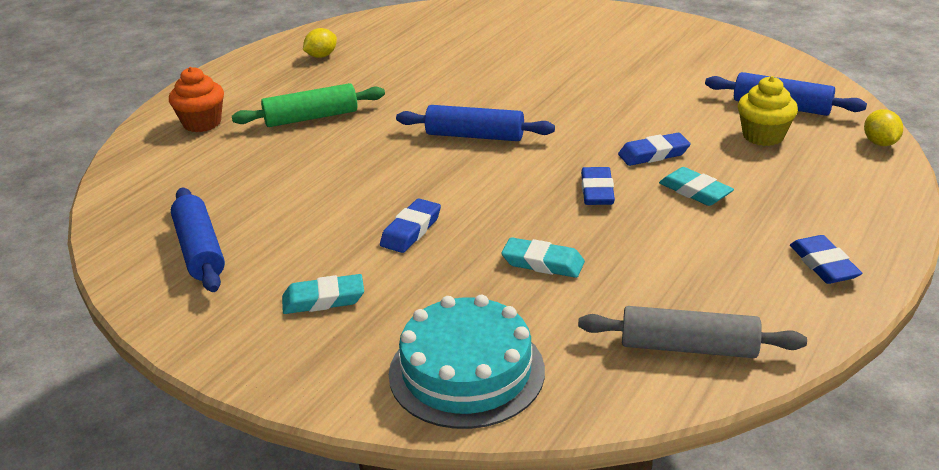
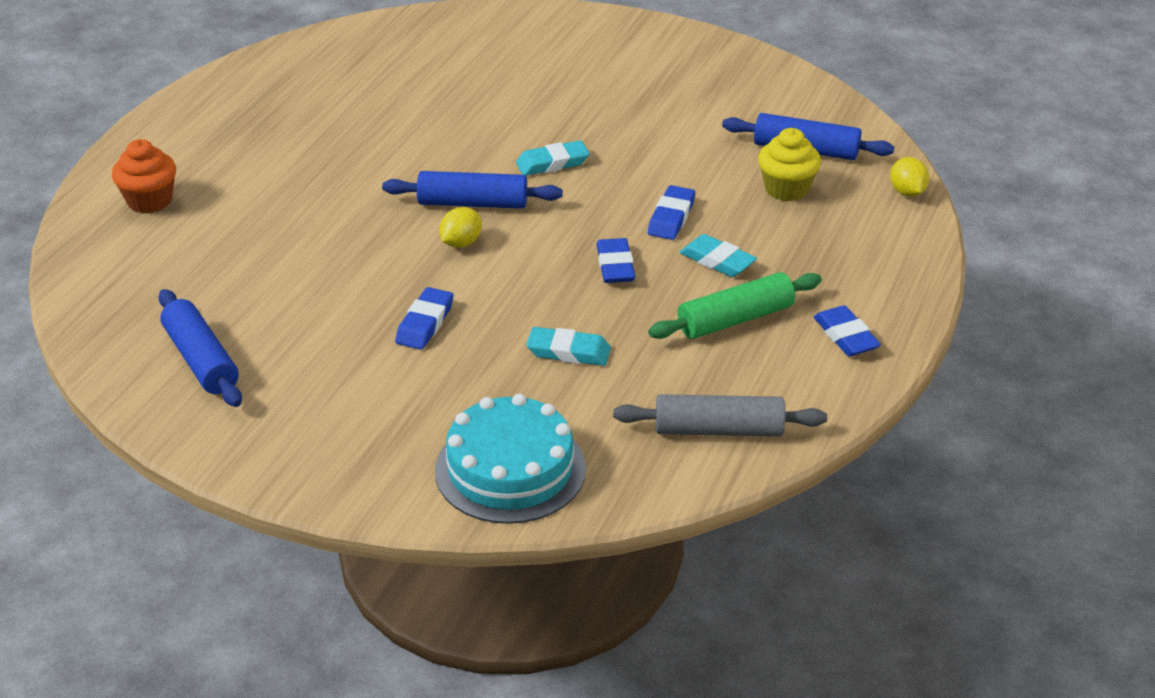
camera: 10 degrees left, 5 degrees up
green rolling pin [232,83,385,127] -> green rolling pin moved to [648,272,822,339]
turquoise eraser [282,274,364,314] -> turquoise eraser moved to [516,140,590,176]
yellow lemon [303,28,337,58] -> yellow lemon moved to [440,207,482,248]
blue eraser [618,133,691,166] -> blue eraser turned 45 degrees counterclockwise [648,185,695,240]

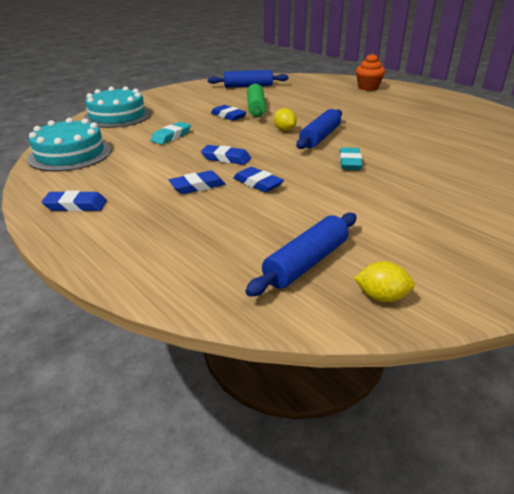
camera: 115 degrees right, 5 degrees down
grey rolling pin [613,394,827,437] -> turquoise cake [27,118,111,172]
green rolling pin [648,272,822,339] -> green rolling pin moved to [247,84,266,117]
turquoise eraser [680,234,757,277] -> blue eraser [169,170,226,194]
yellow cupcake [758,128,821,202] -> none
yellow lemon [890,157,929,197] -> yellow lemon moved to [354,261,415,302]

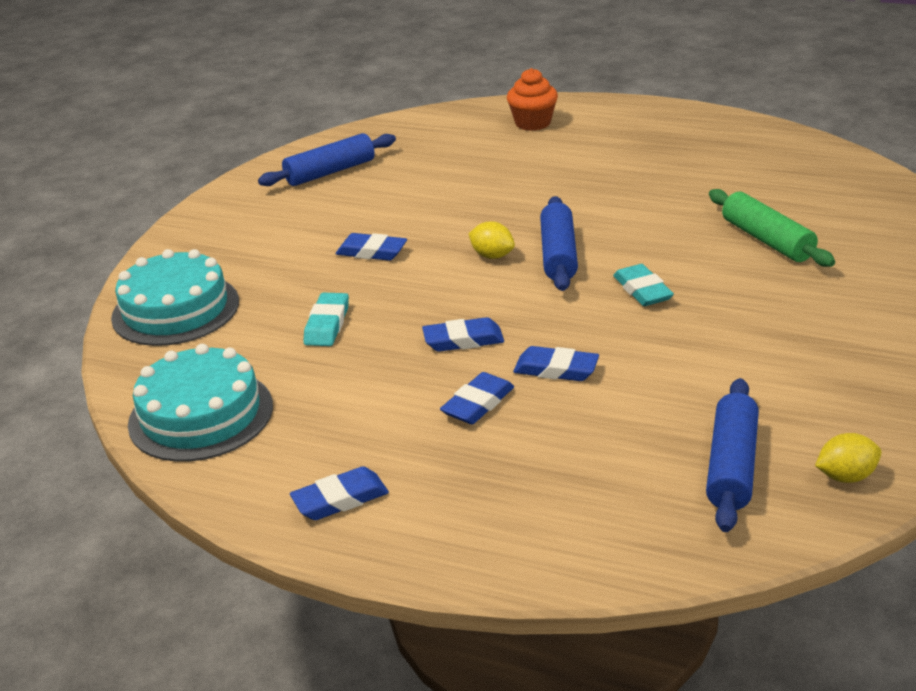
camera: 25 degrees left, 0 degrees up
green rolling pin [247,84,266,117] -> green rolling pin moved to [709,189,835,267]

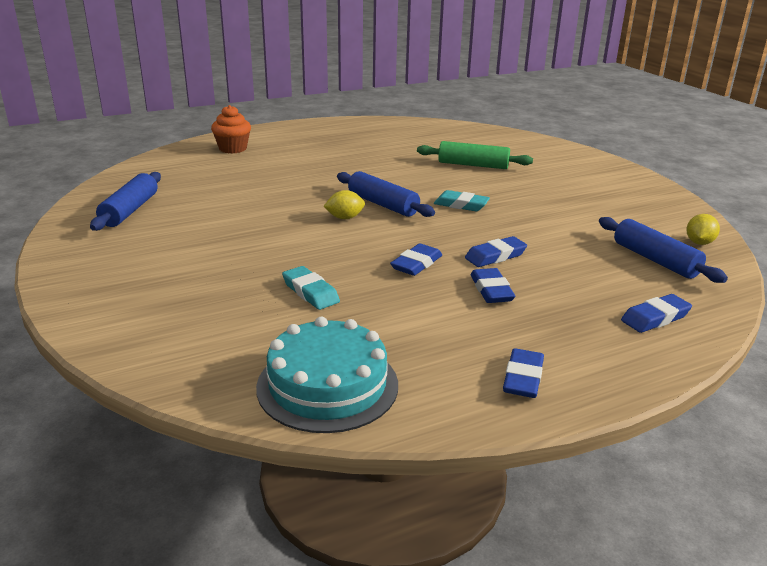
camera: 50 degrees left, 5 degrees down
turquoise cake [111,249,239,346] -> none
blue eraser [336,233,407,261] -> blue eraser moved to [621,294,692,333]

